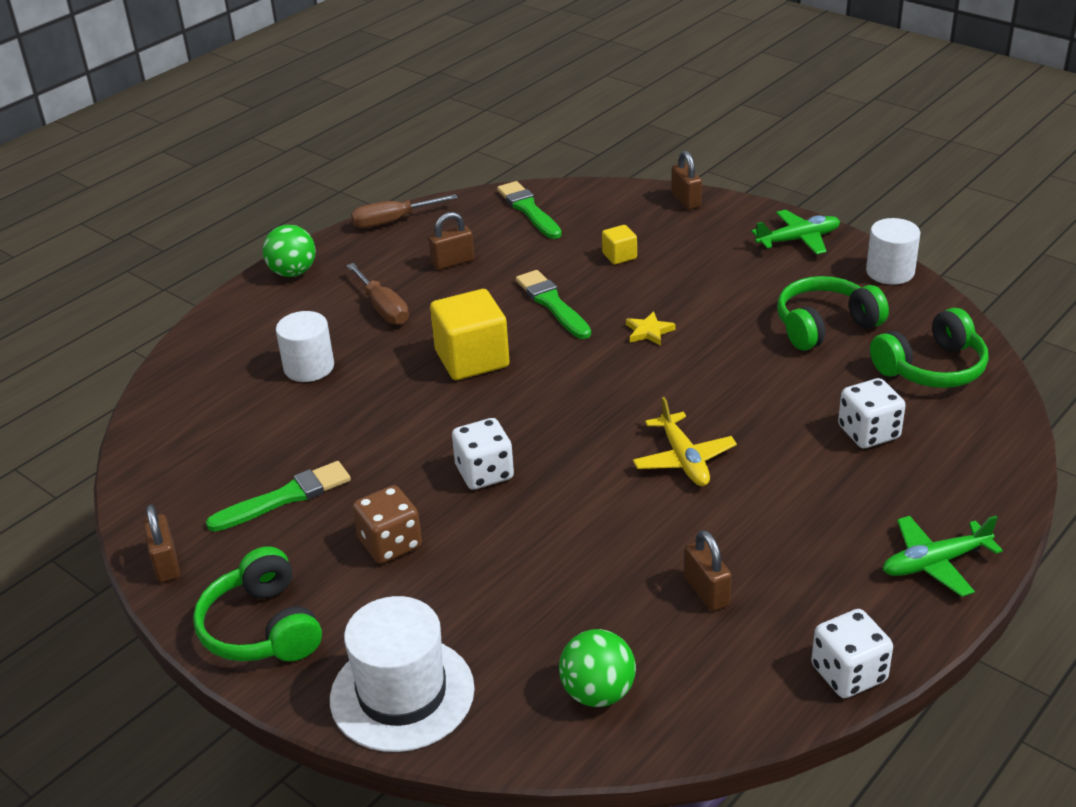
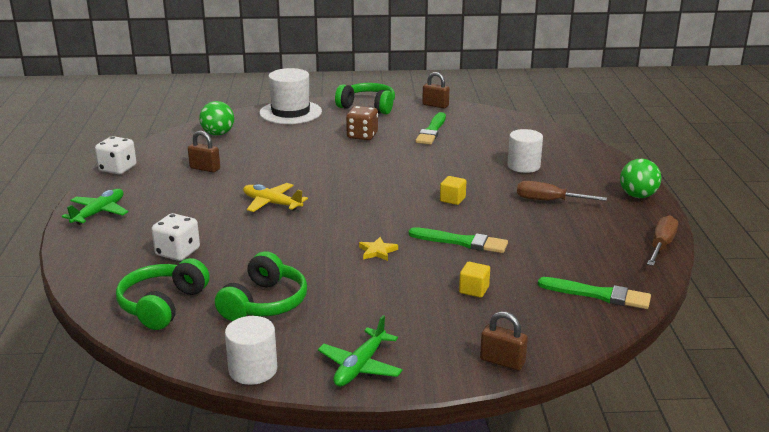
camera: 135 degrees right, 10 degrees down
brown padlock [429,212,474,270] -> none
yellow cube [430,289,510,380] -> yellow cube [440,176,466,205], size x0.49
white dice [452,418,514,490] -> none

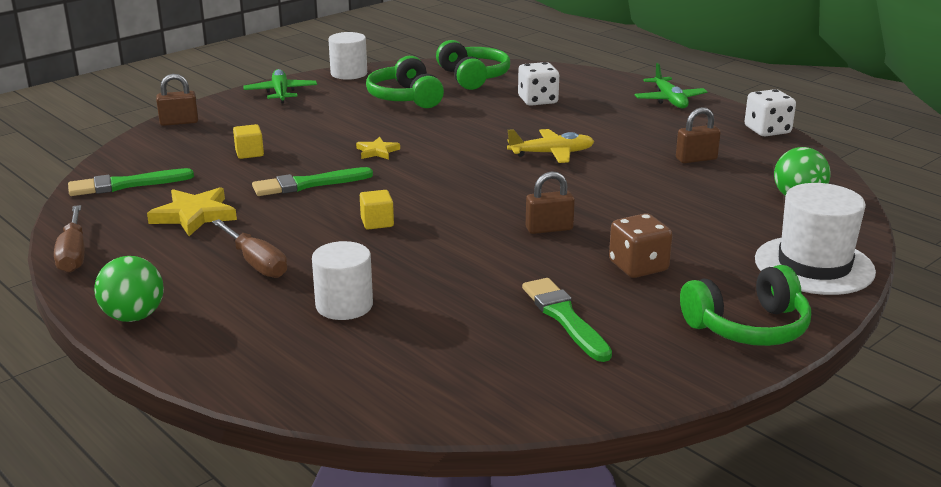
camera: 140 degrees right, 0 degrees up
brown padlock [422,72,450,108] -> brown padlock moved to [526,171,575,234]
brown screwdriver [517,181,607,201] -> brown screwdriver turned 75 degrees clockwise [212,219,287,278]
none -> yellow star [147,187,237,236]

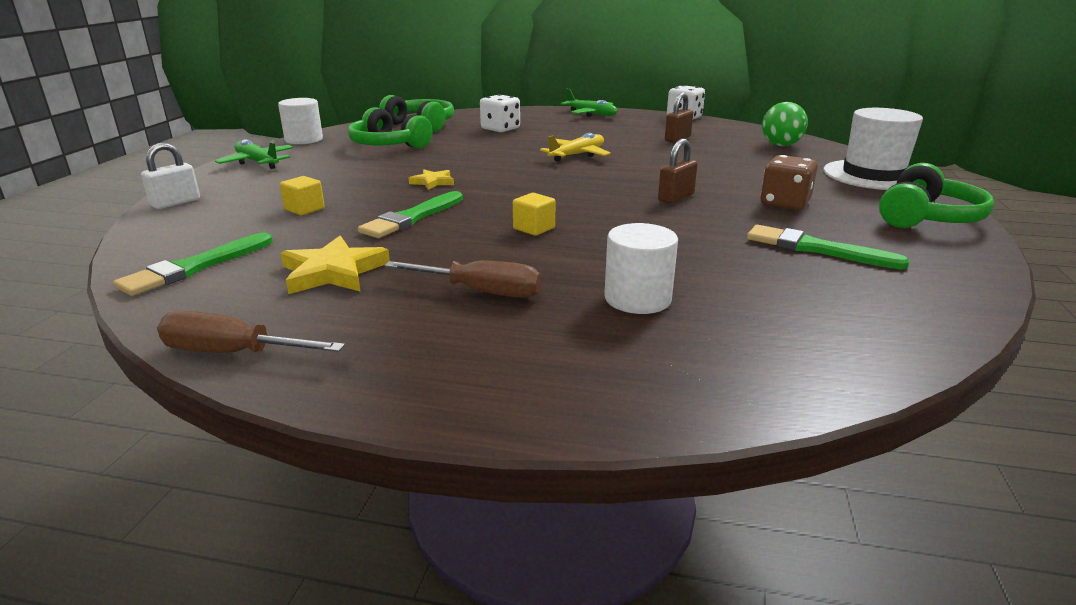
camera: 35 degrees left, 0 degrees up
brown screwdriver [54,205,85,273] -> brown screwdriver turned 150 degrees clockwise [157,311,345,353]
green ball [94,256,164,322] -> none
brown padlock [156,74,198,126] -> white padlock [141,143,200,209]

